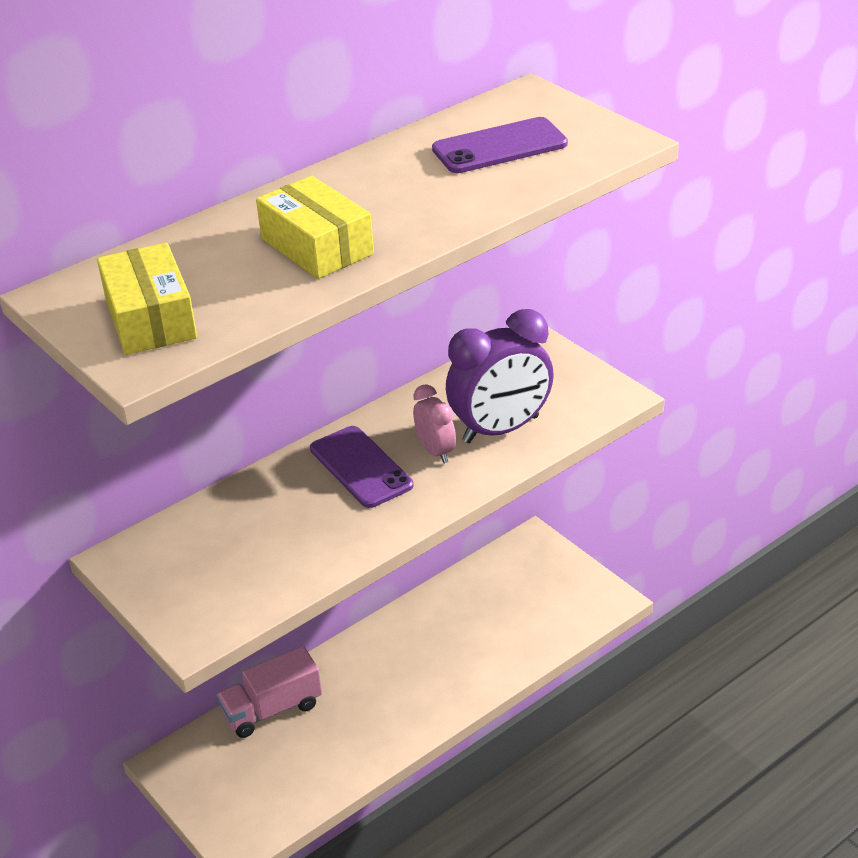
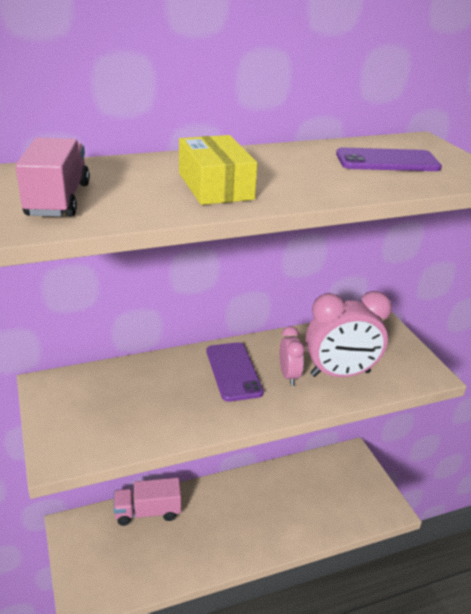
camera: 15 degrees right, 5 degrees down
yellow box [97,243,197,355] -> pink truck [15,138,90,217]
purple clock [446,309,554,443] -> pink clock [306,291,392,377]

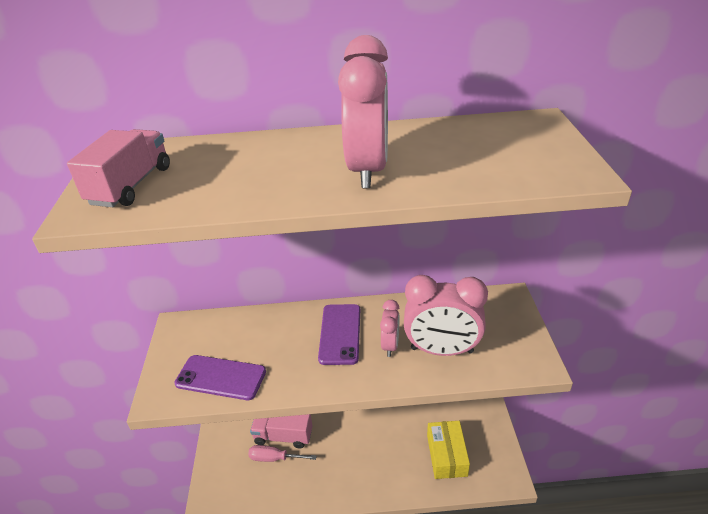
camera: 20 degrees right, 5 degrees up
yellow box [179,135,257,205] -> yellow box moved to [427,421,470,479]
purple phone [336,148,442,171] -> purple phone moved to [174,355,266,400]
none -> pink screwdriver [248,445,316,462]
none -> pink clock [338,35,388,188]

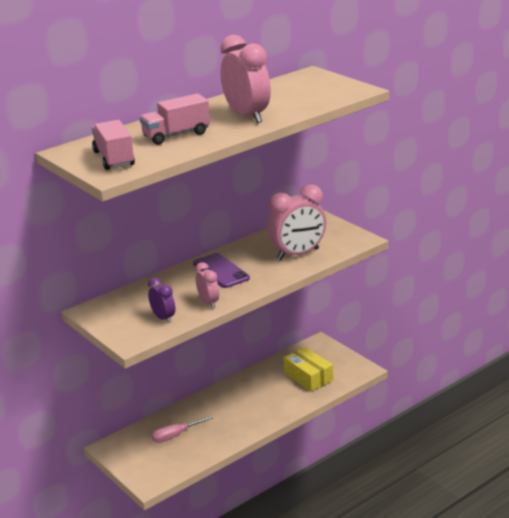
camera: 35 degrees left, 10 degrees down
purple phone [174,355,266,400] -> purple clock [148,277,175,323]
pink truck [250,414,313,449] -> pink truck moved to [140,93,210,145]
pink clock [380,300,400,357] -> pink clock moved to [195,262,219,308]

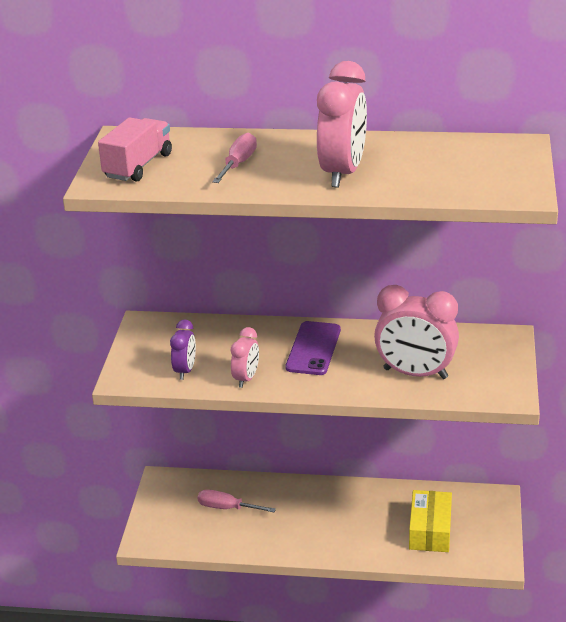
camera: 45 degrees right, 5 degrees up
pink truck [140,93,210,145] -> pink screwdriver [212,133,257,183]

